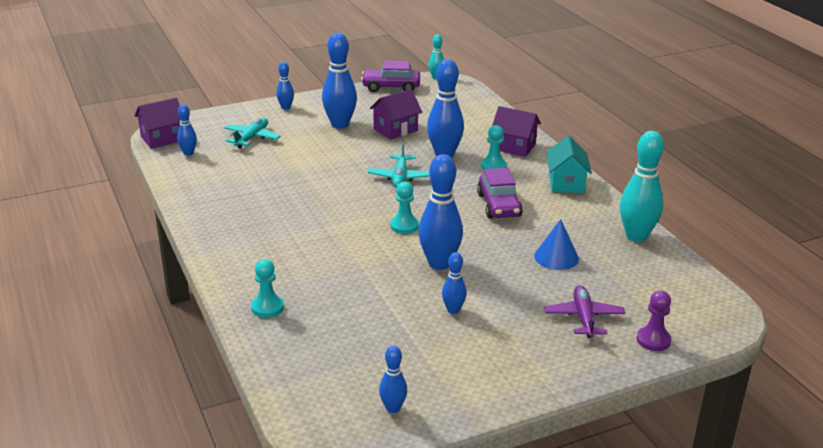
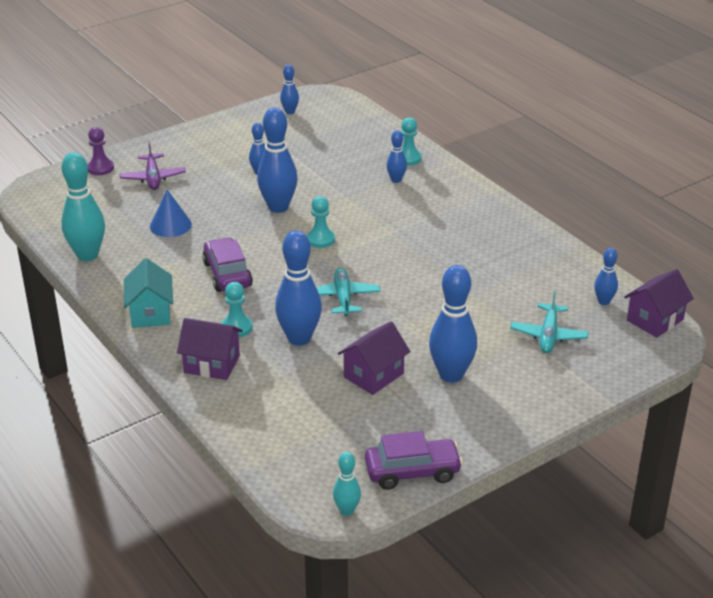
camera: 170 degrees right, 5 degrees up
blue bowling pin [276,62,294,110] -> blue bowling pin moved to [387,130,407,183]

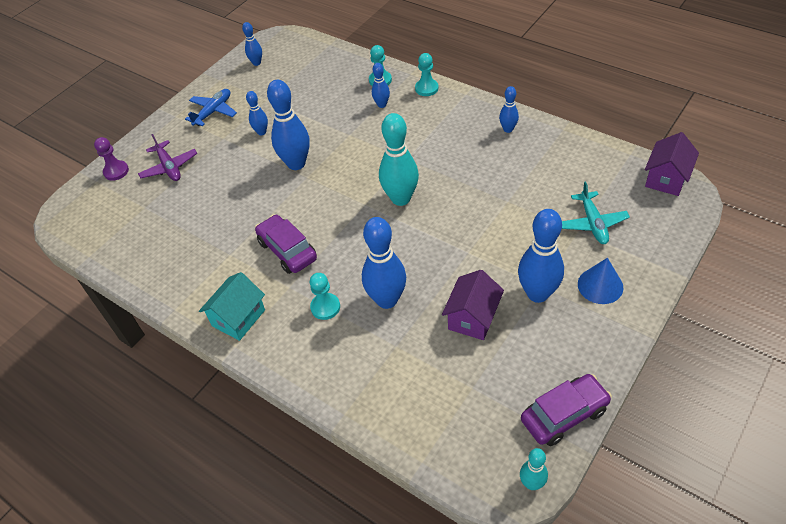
camera: 15 degrees left, 15 degrees up
turquoise bowling pin [61,152,105,261] -> turquoise bowling pin moved to [379,113,419,206]
turquoise house [124,258,173,328] -> turquoise house turned 60 degrees clockwise [199,272,265,341]
blue cone [150,190,192,237] -> blue cone moved to [578,258,623,304]
purple house [177,318,243,380] -> none
turquoise pawn [307,196,335,248] -> turquoise pawn moved to [415,53,438,96]
turquoise plane [316,268,380,316] -> none
blue bowling pin [594,248,618,305] -> blue bowling pin moved to [499,86,519,133]
none -> blue plane [185,89,237,127]

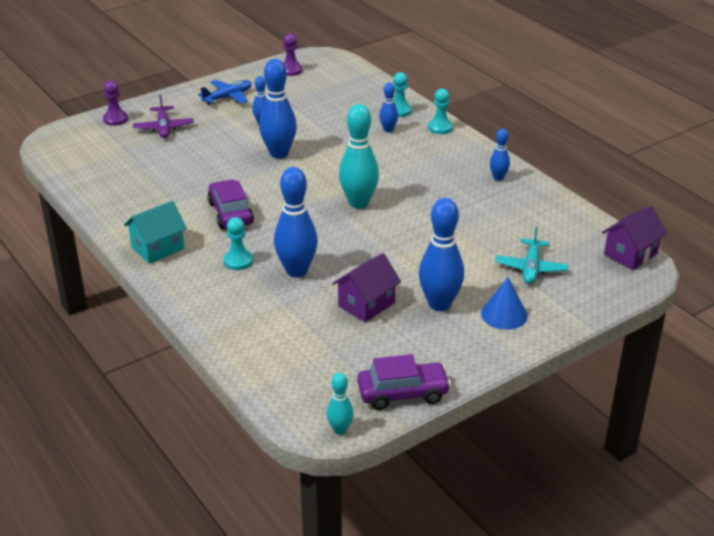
camera: 15 degrees right, 15 degrees down
blue bowling pin [242,22,262,66] -> purple pawn [283,33,302,76]

